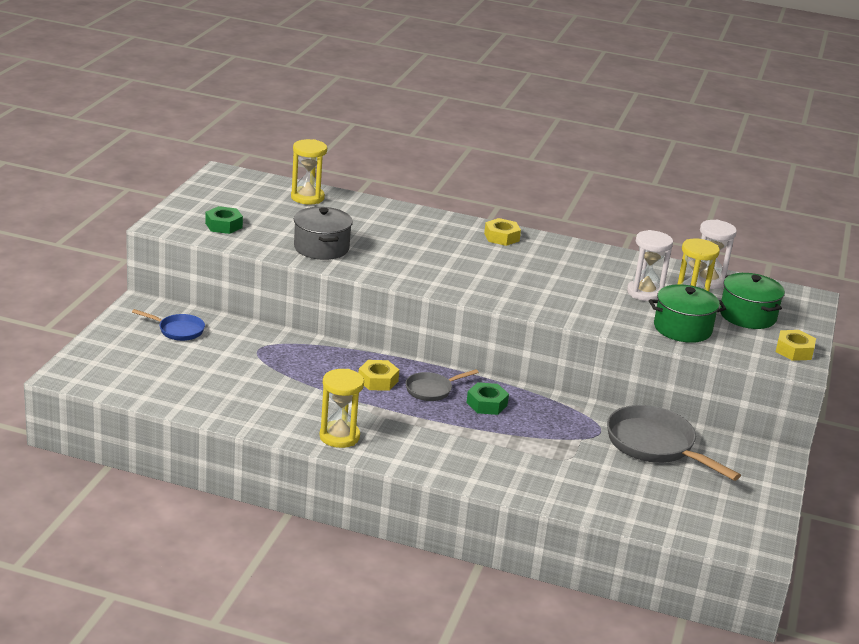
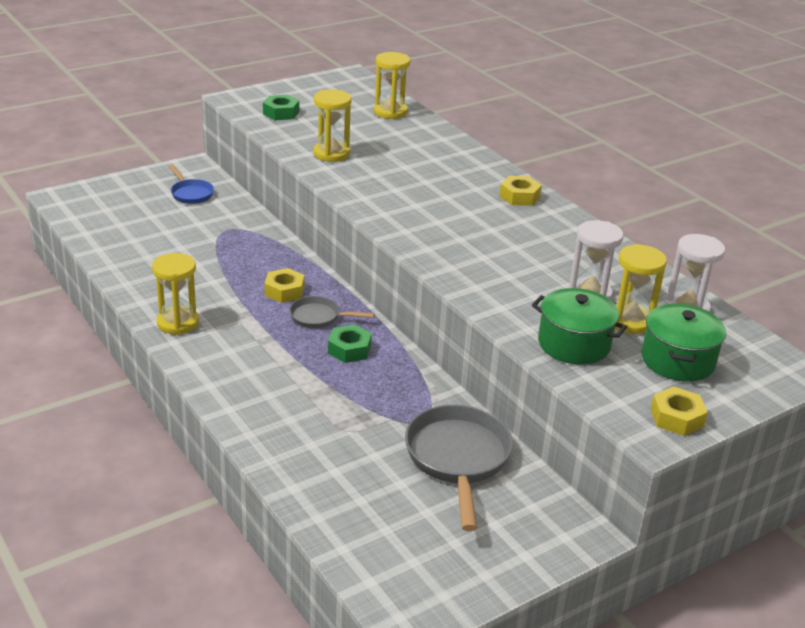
camera: 40 degrees right, 5 degrees up
grey pot [294,207,353,260] -> yellow hourglass [313,89,352,162]

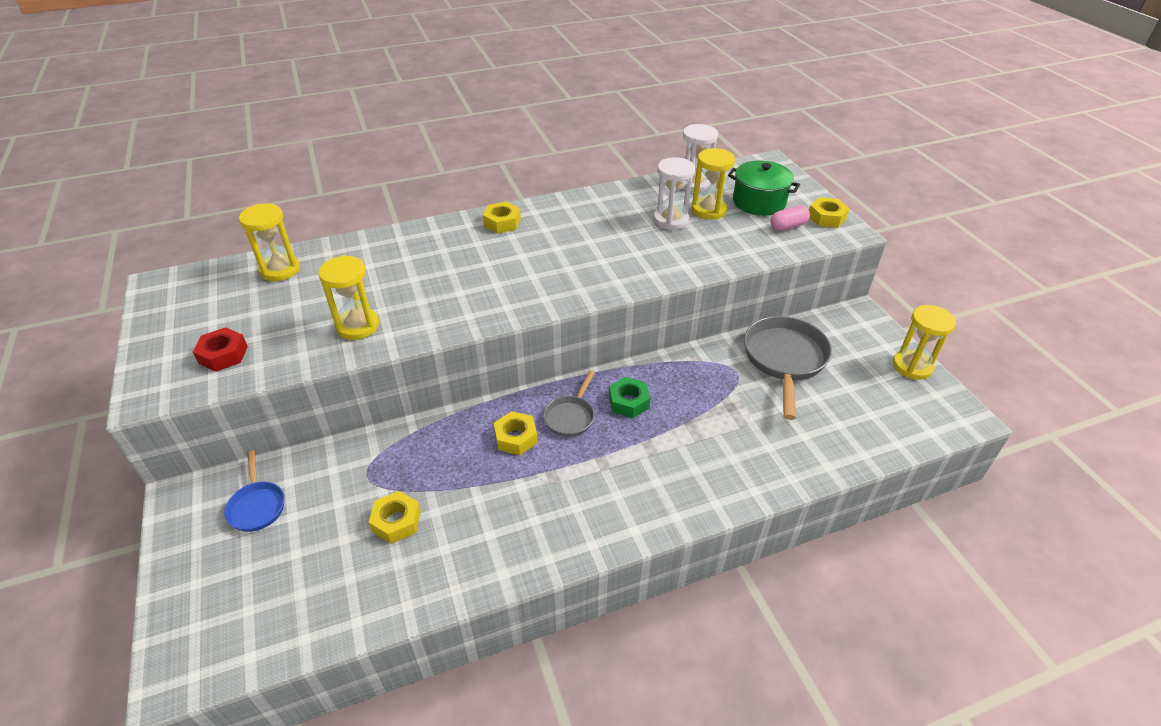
camera: 75 degrees left, 10 degrees up
yellow hourglass [152,253,199,335] -> yellow hourglass moved to [893,305,956,380]
blue pan [169,165,214,204] -> blue pan turned 90 degrees clockwise [224,450,284,532]
green nut [263,95,299,120] -> red nut [193,327,248,372]
grey pan [405,405,513,531] -> grey pan turned 90 degrees clockwise [744,316,832,420]
green pot [532,288,627,365] -> none
none -> yellow nut [369,491,421,544]
none -> pink capsule [770,205,810,231]

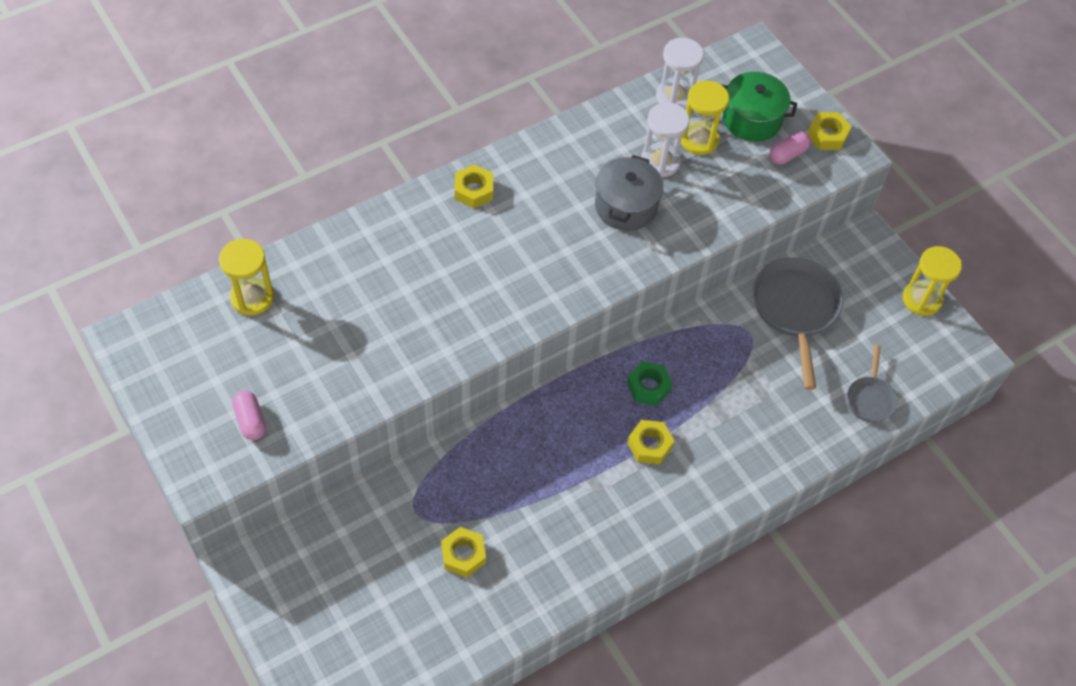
camera: 15 degrees left, 15 degrees up
red nut [193,327,248,372] -> pink capsule [232,390,266,440]
blue pan [224,450,284,532] -> none
yellow hourglass [318,255,379,340] -> none
yellow nut [494,411,538,455] -> yellow nut moved to [627,420,674,464]
grey pan [543,371,595,437] -> grey pan moved to [847,345,898,423]
none -> grey pot [595,155,664,231]

